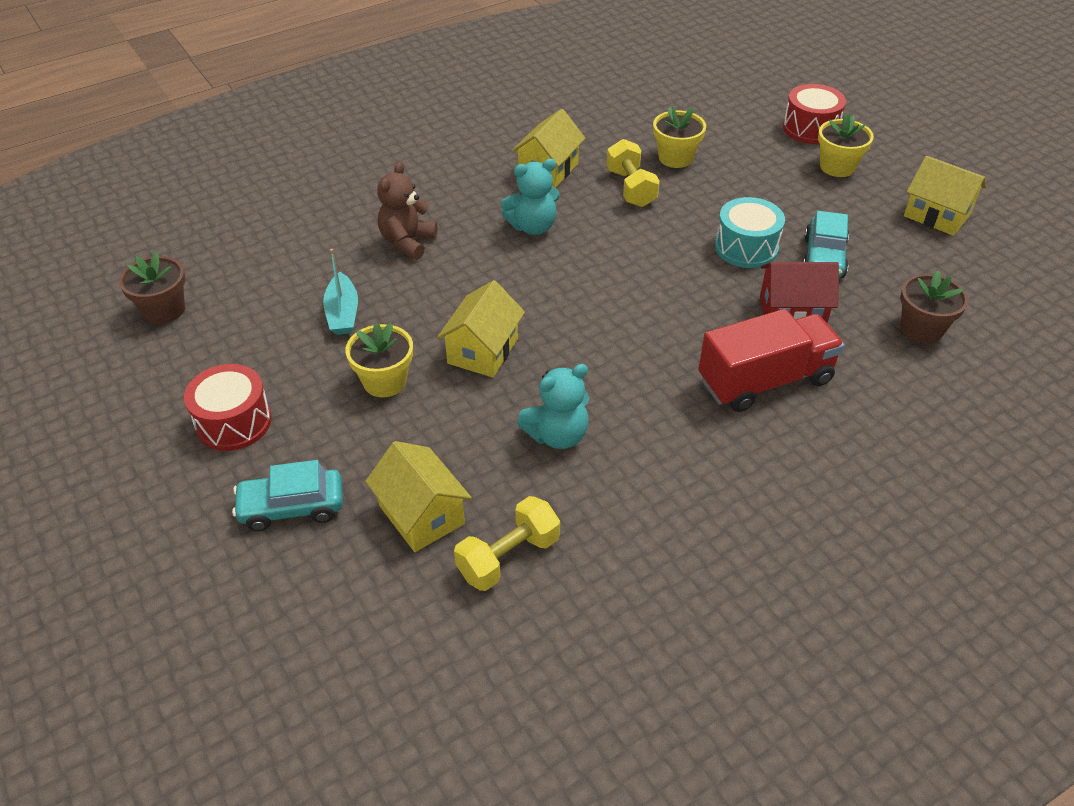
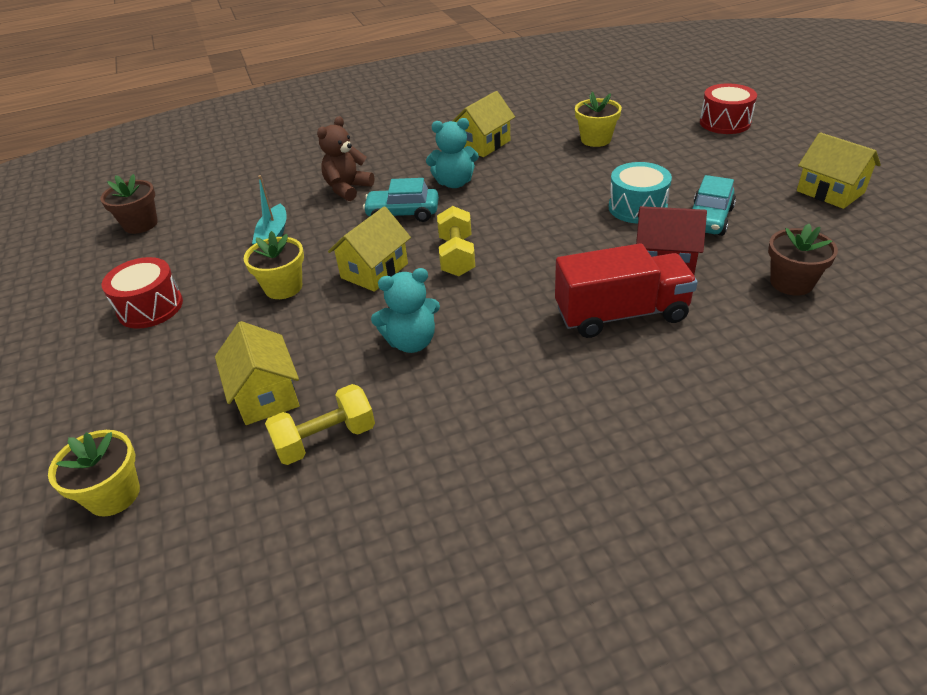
camera: 15 degrees right, 5 degrees down
turquoise car [232,460,343,531] -> turquoise car moved to [363,178,439,222]
yellow dumbbell [606,139,660,207] -> yellow dumbbell moved to [437,206,475,276]
yellow flower pot [818,113,874,177] -> yellow flower pot moved to [48,430,140,517]

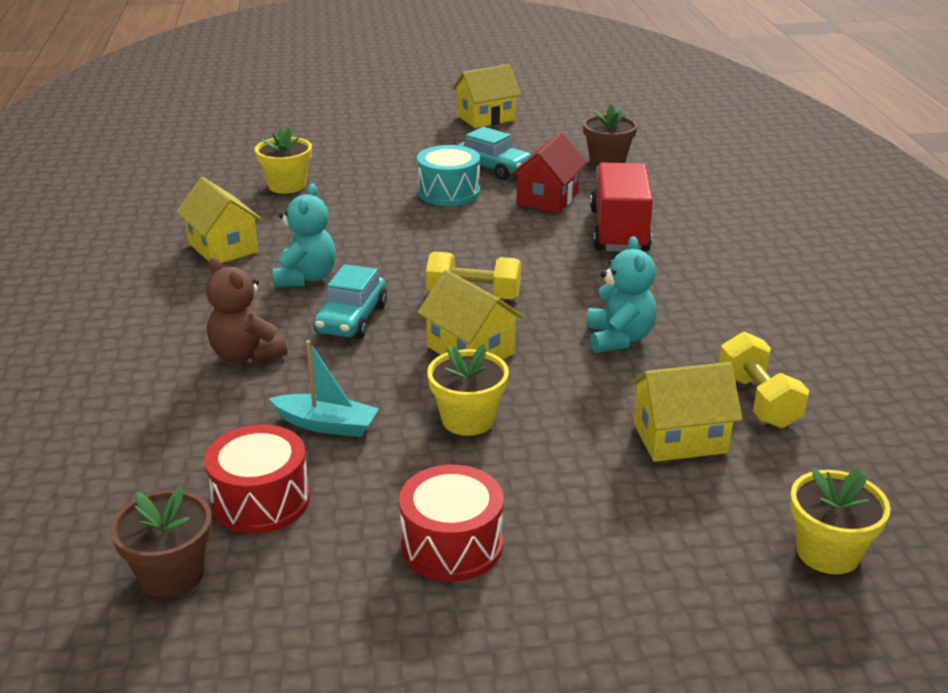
camera: 80 degrees left, 10 degrees down
red drum [700,83,757,134] -> red drum moved to [204,425,310,534]

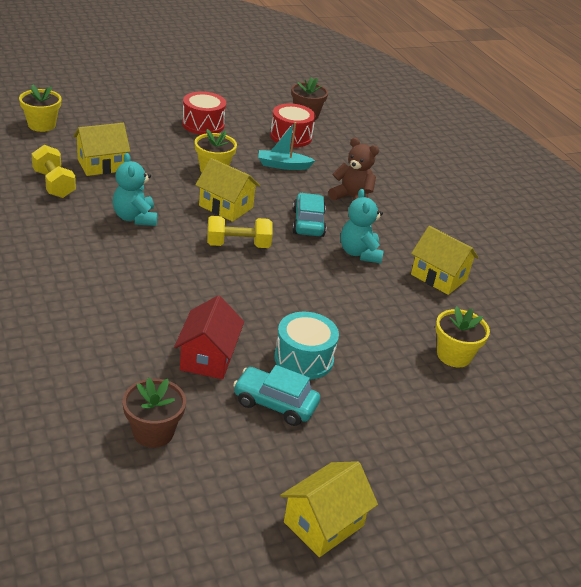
camera: 160 degrees right, 5 degrees up
red truck [590,163,653,252] -> none

